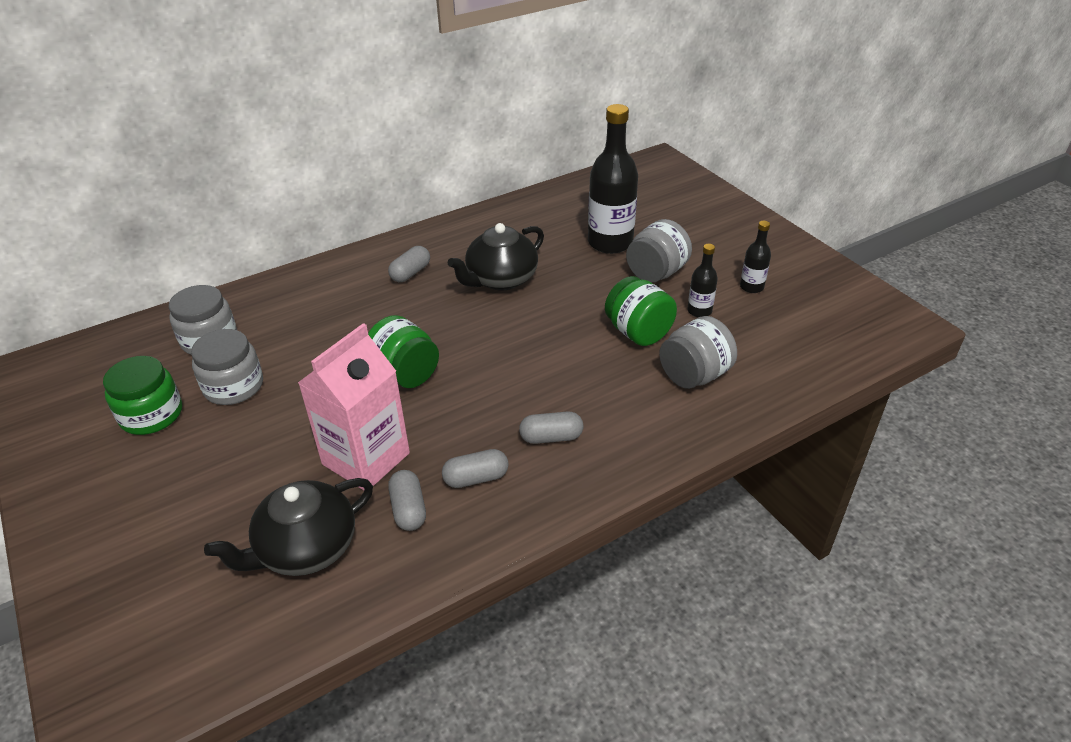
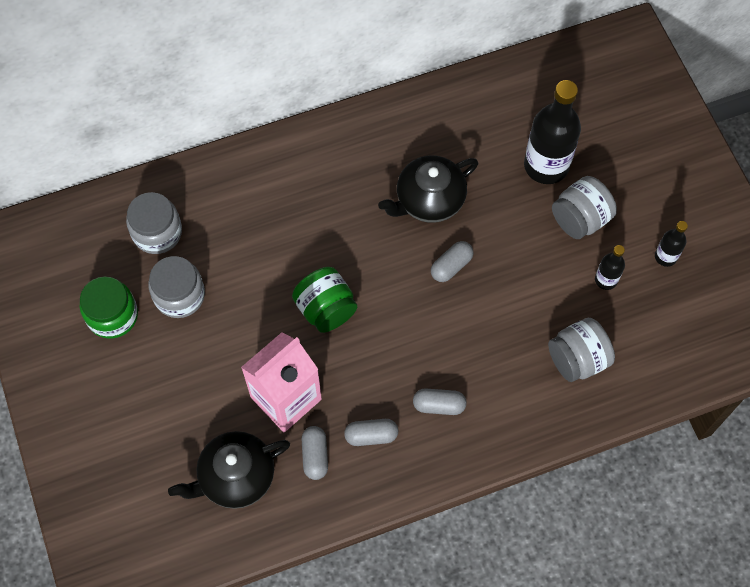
camera: 10 degrees right, 25 degrees up
grey capsule [388,246,430,282] -> grey capsule moved to [431,241,473,282]
green jar [605,276,677,346] -> none

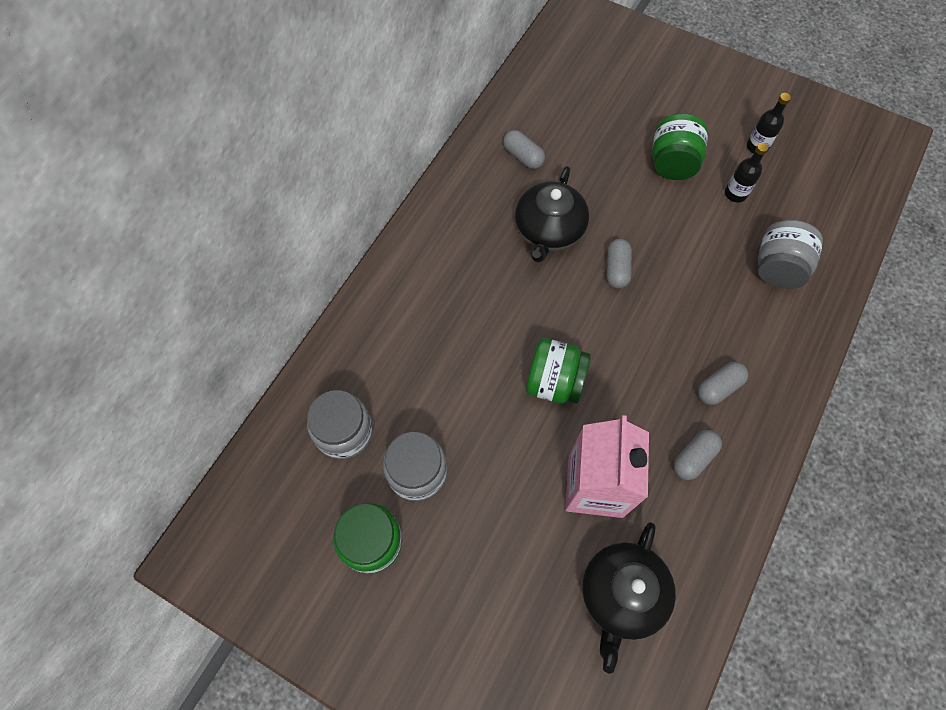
camera: 40 degrees left, 0 degrees up
grey capsule [302,426,328,480] -> grey capsule moved to [503,130,545,169]
black bottle [524,80,581,184] -> none
grey jar [552,176,617,239] -> green jar [652,114,708,180]

